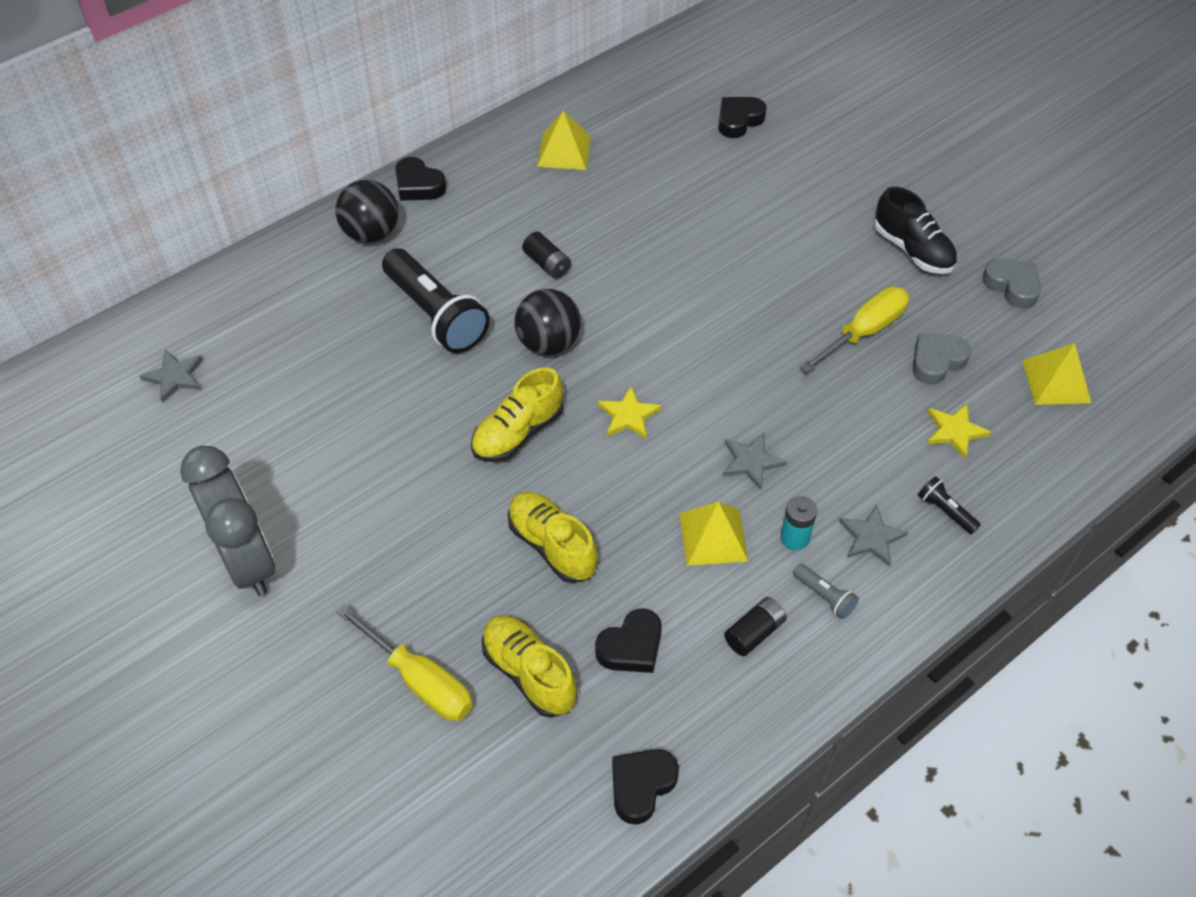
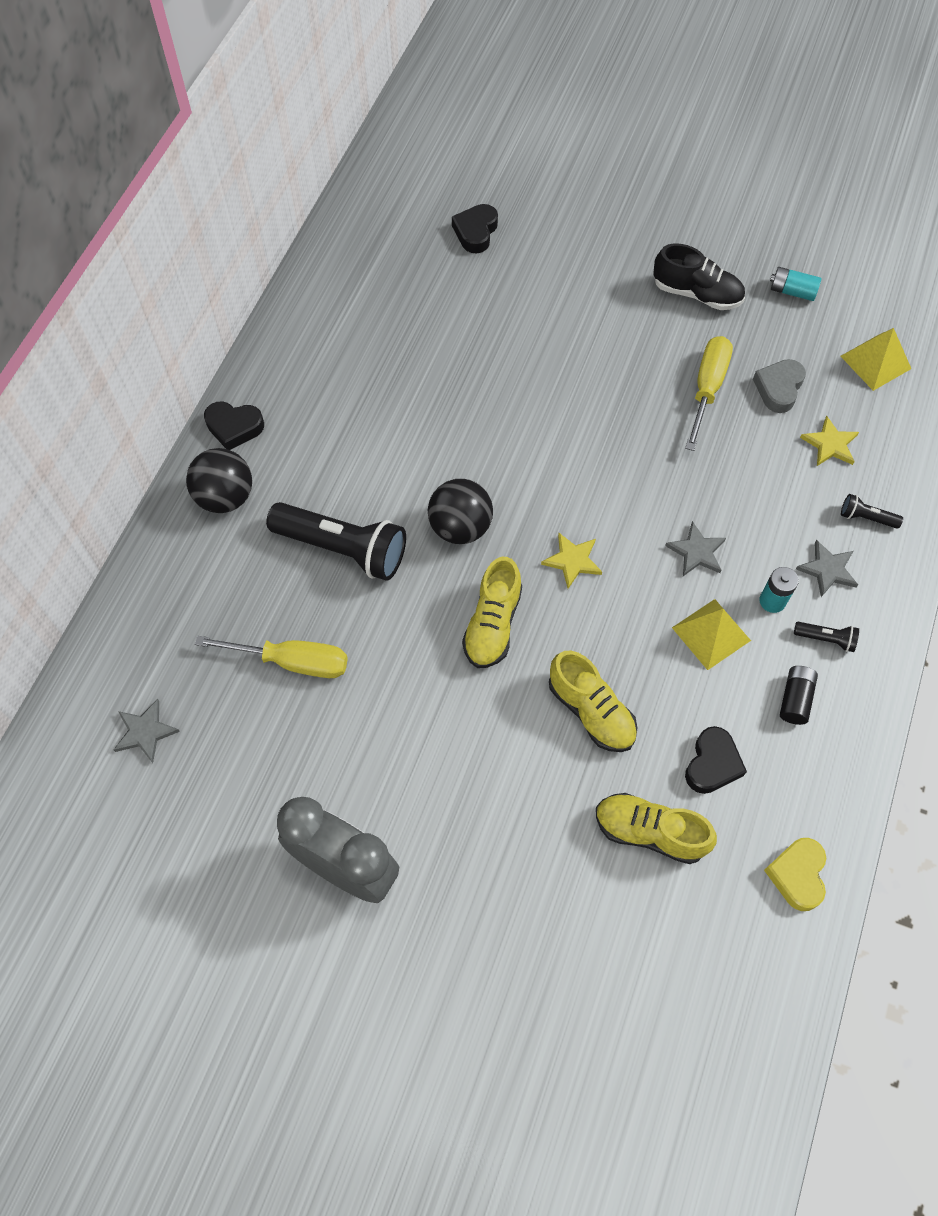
camera: 30 degrees left, 10 degrees up
yellow screwdriver [336,605,473,721] -> yellow screwdriver moved to [195,636,348,678]
yellow shoe [508,492,598,583] -> yellow shoe turned 150 degrees counterclockwise [549,651,637,752]
black battery [522,232,571,279] -> none
yellow pyramid [537,111,591,170] -> none
black heart [612,749,679,824] -> yellow heart [764,838,826,911]
grey flashlight [793,564,859,619] -> black flashlight [794,622,859,652]
grey heart [982,258,1041,309] -> turquoise battery [770,267,821,301]

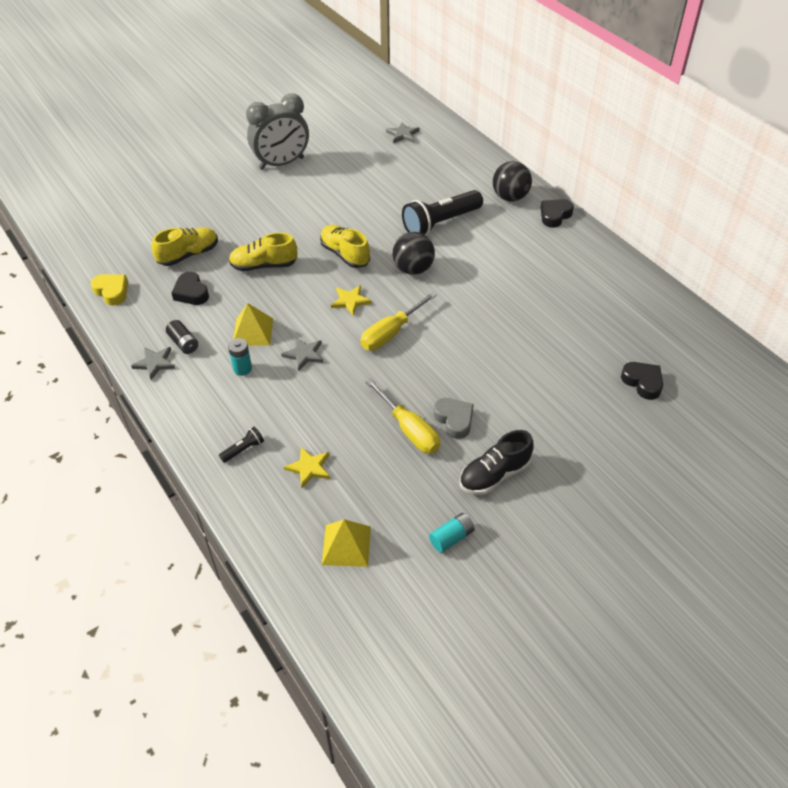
camera: 125 degrees right, 15 degrees down
yellow screwdriver [195,636,348,678] -> yellow screwdriver moved to [361,292,437,350]
grey heart [753,359,806,413] -> grey heart moved to [434,398,474,439]
black flashlight [794,622,859,652] -> none
grey star [796,540,858,597] -> grey star moved to [131,347,175,380]

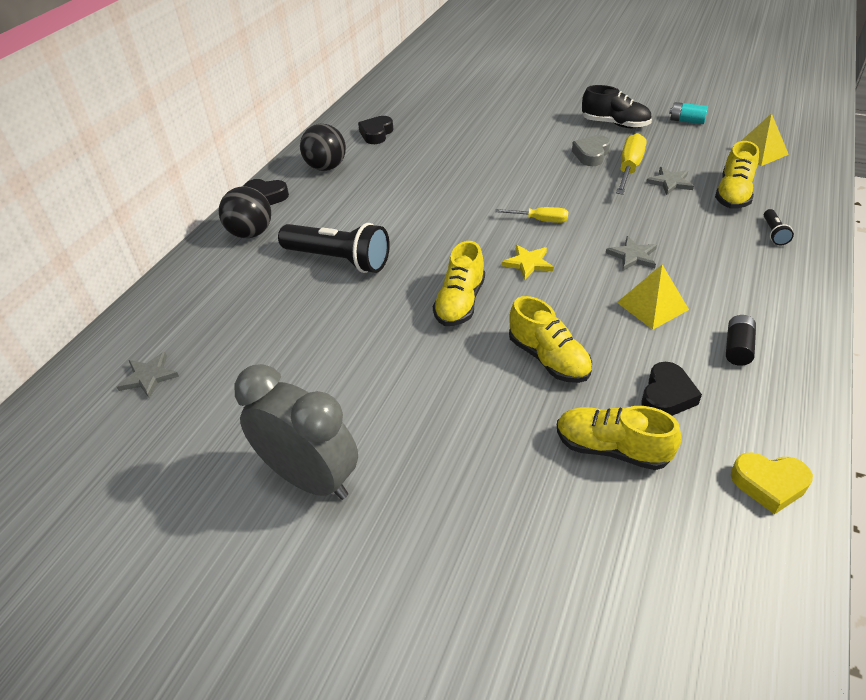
camera: 120 degrees left, 5 degrees down
yellow heart [91,274,128,305] -> yellow heart turned 90 degrees counterclockwise [731,452,813,514]
grey star [131,347,175,380] -> grey star moved to [646,167,694,195]
black flashlight [219,427,264,463] -> black flashlight turned 105 degrees counterclockwise [764,209,794,246]
turquoise battery [228,338,252,376] -> none
yellow star [284,447,330,488] -> yellow shoe [715,141,759,208]
yellow screwdriver [361,292,437,350] -> yellow screwdriver [495,207,568,223], size x0.63
black ball [392,232,435,275] -> black ball moved to [300,124,346,171]
black heart [621,362,663,400] -> black heart moved to [358,116,393,144]

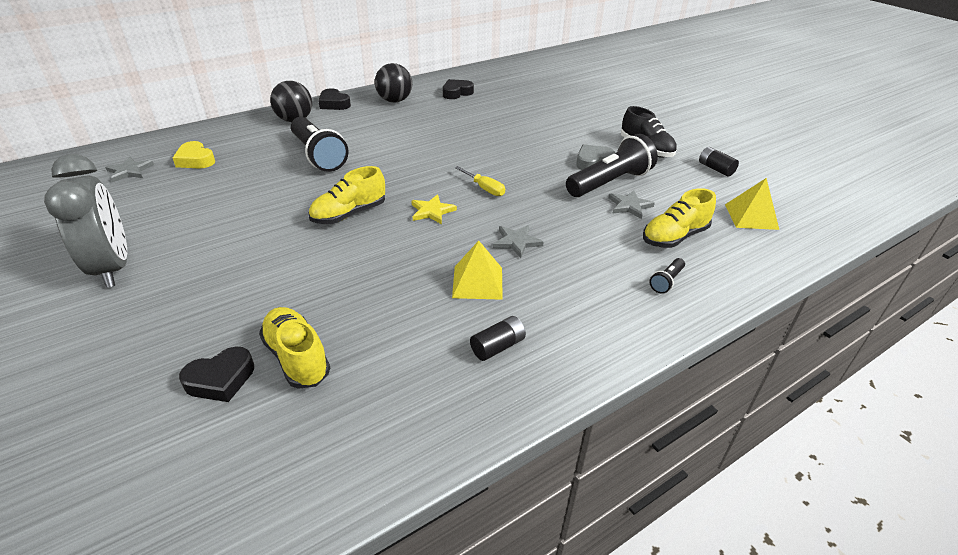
camera: 30 degrees right, 5 degrees down
yellow shoe [509,296,592,383] -> none
yellow screwdriver [616,133,647,195] -> black flashlight [566,134,658,197]
black heart [642,362,702,416] -> black heart moved to [179,347,254,402]
turquoise battery [669,102,708,124] -> black battery [699,147,739,177]
yellow heart [731,452,813,514] -> yellow heart moved to [173,141,215,168]

